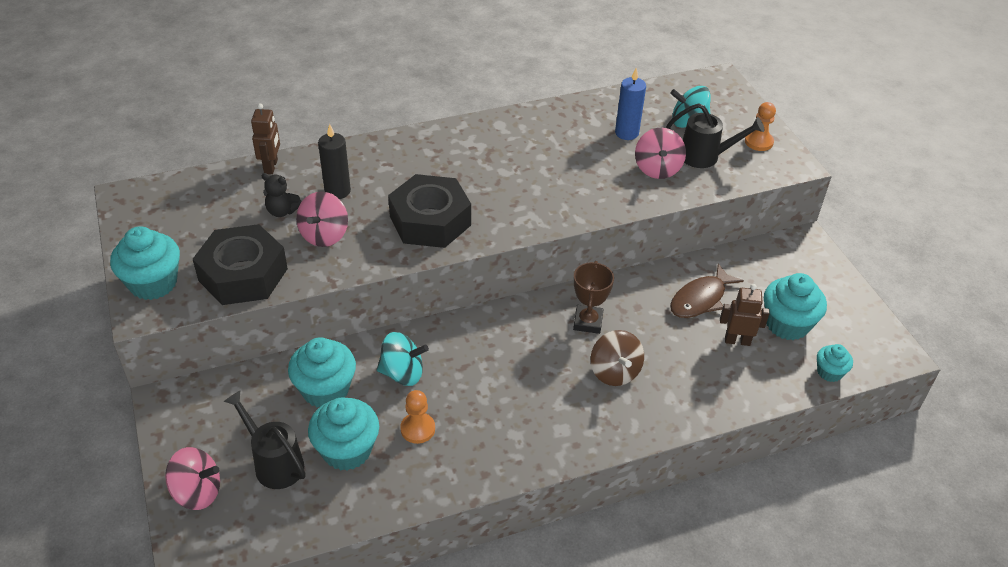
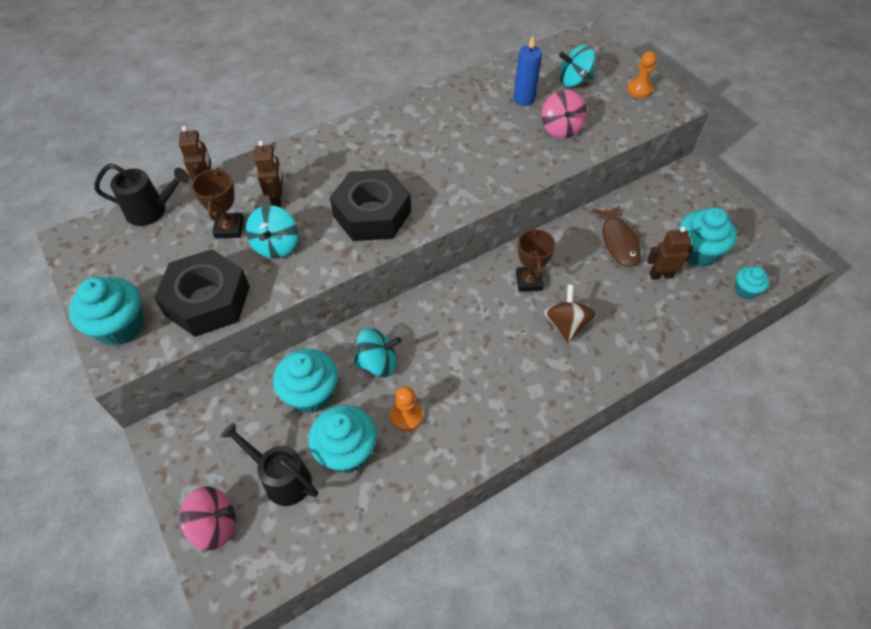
camera: 10 degrees left, 10 degrees up
black teddy bear [261,173,302,217] -> brown trophy [191,168,244,238]
pink spinning top [296,191,348,247] -> turquoise spinning top [246,205,298,259]
black candle [318,124,351,199] -> brown robot [254,140,283,207]
brown spinning top [591,330,644,386] -> brown spinning top turned 150 degrees counterclockwise [543,284,596,343]
black watering can [666,103,764,168] -> black watering can moved to [94,164,189,226]
brown fish [670,263,744,318] -> brown fish turned 45 degrees counterclockwise [592,206,642,267]

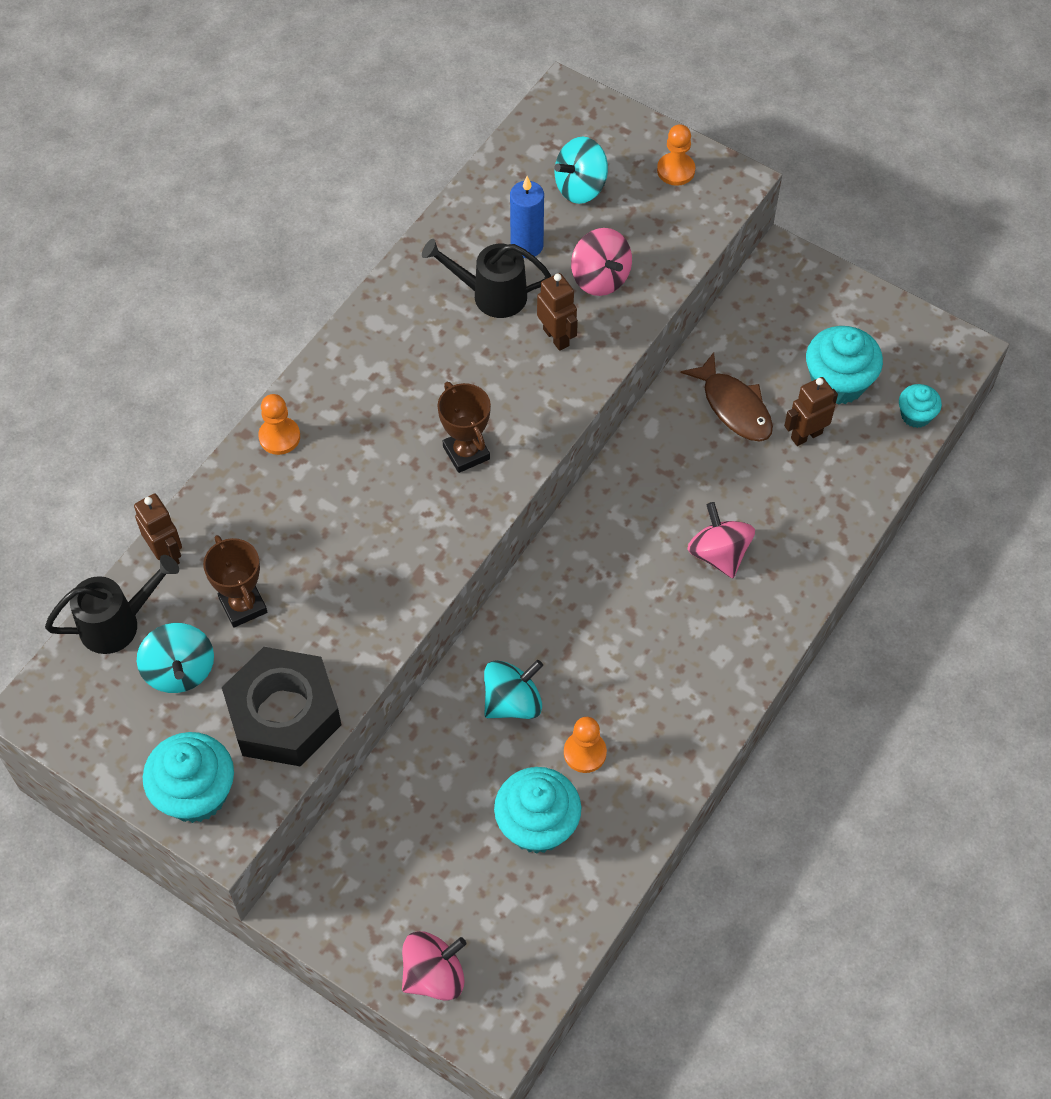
camera: 25 degrees left, 5 degrees up
black watering can [220,422,318,506] -> black watering can moved to [422,239,551,318]
turquoise spinning top [246,205,298,259] -> turquoise spinning top moved to [137,623,214,693]
brown robot [254,140,283,207] -> brown robot moved to [537,273,578,351]
turquoise cupcake [273,349,338,413] -> none
black nut [330,169,411,241] -> none
brown trophy [516,227,556,292] -> brown trophy moved to [438,382,491,473]
brown spinning top [543,284,596,343] -> pink spinning top [688,502,755,578]
none -> orange pawn [258,394,300,455]

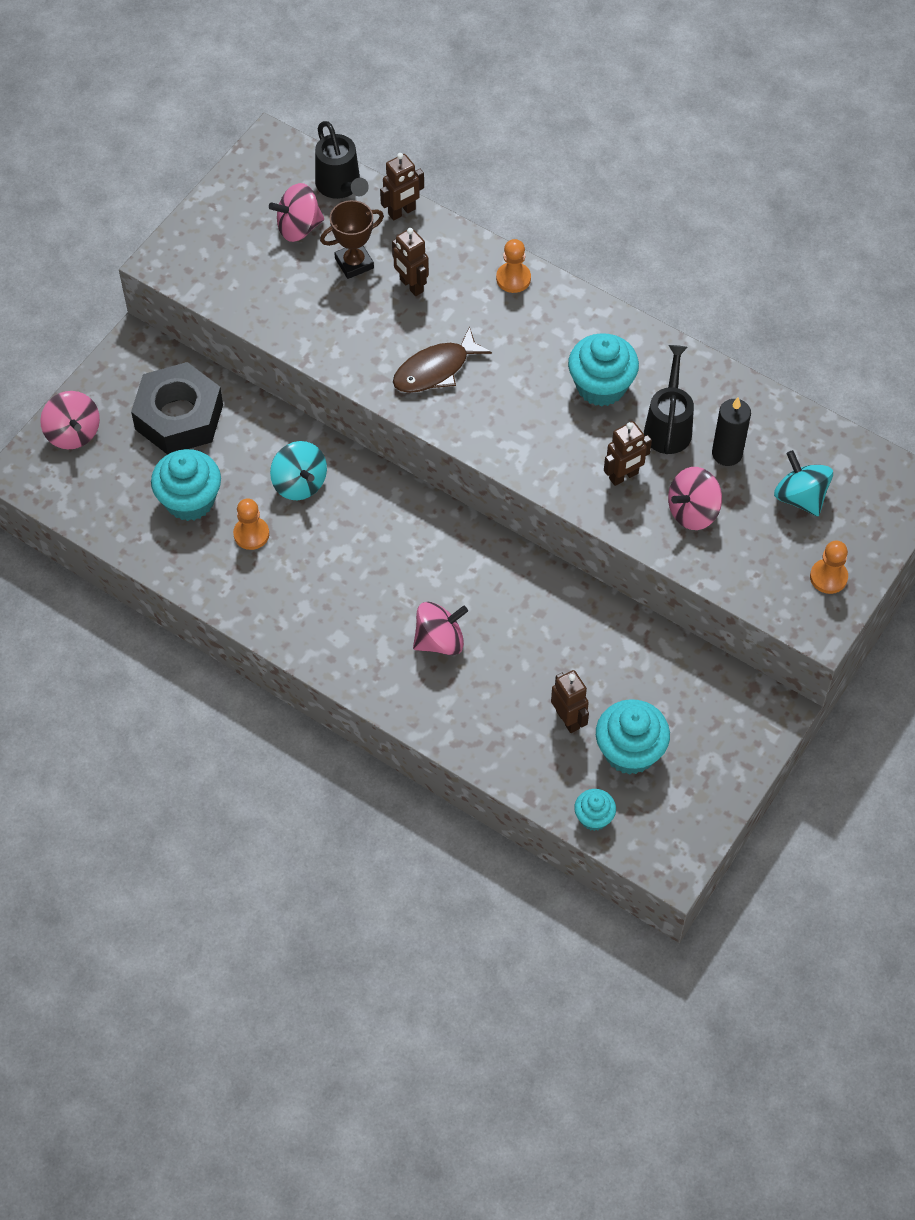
camera: 90 degrees right, 0 degrees up
turquoise spinning top [137,623,214,693] -> pink spinning top [269,183,324,242]
turquoise cupcake [143,732,234,823] -> turquoise cupcake moved to [568,333,639,407]
black nut [222,647,342,766] -> black nut moved to [131,362,223,455]
brown trophy [438,382,491,473] -> none
blue candle [510,176,544,258] -> black candle [712,397,751,466]
brown fish [681,352,773,441] -> brown fish moved to [393,327,492,393]
none -> brown robot [392,228,429,296]

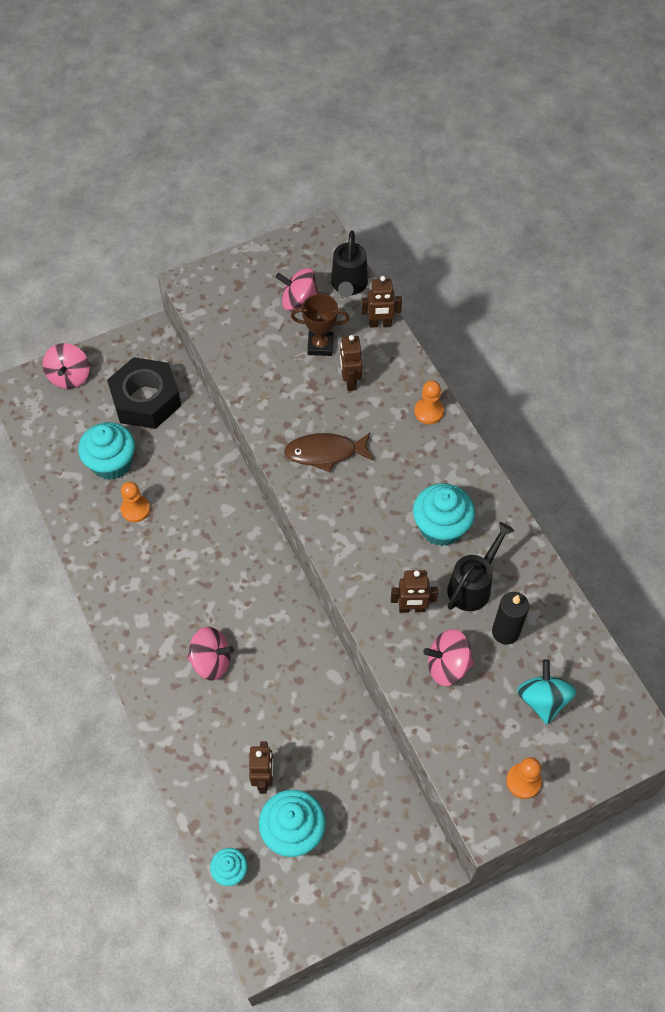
camera: 30 degrees right, 0 degrees up
turquoise spinning top [270,441,327,500] -> none

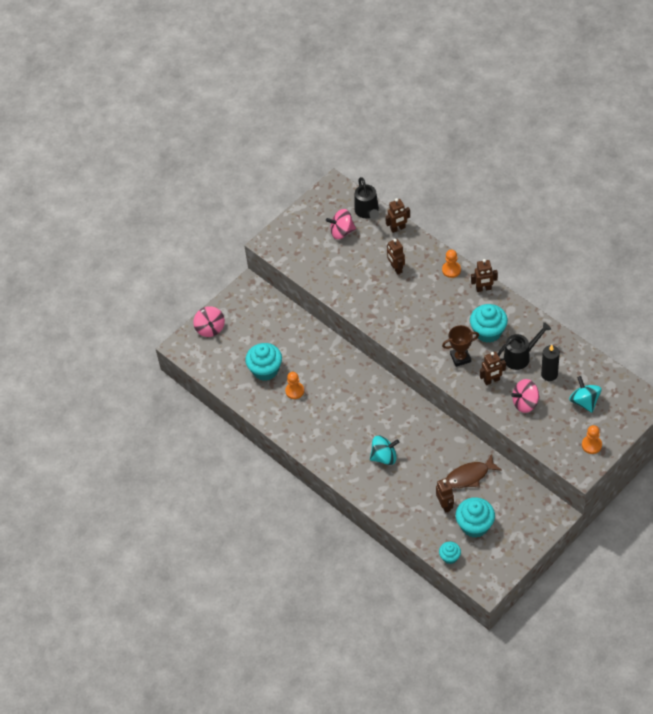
camera: 15 degrees left, 5 degrees down
black nut [107,357,181,429] -> none
pink spinning top [187,627,234,680] -> turquoise spinning top [370,436,399,465]
brown fish [284,433,373,472] -> brown fish moved to [446,454,502,488]
brown trophy [291,294,349,356] -> brown trophy moved to [442,325,479,367]
black watering can [447,522,514,611] -> black watering can turned 45 degrees clockwise [498,322,551,370]
none -> brown robot [471,259,498,292]

